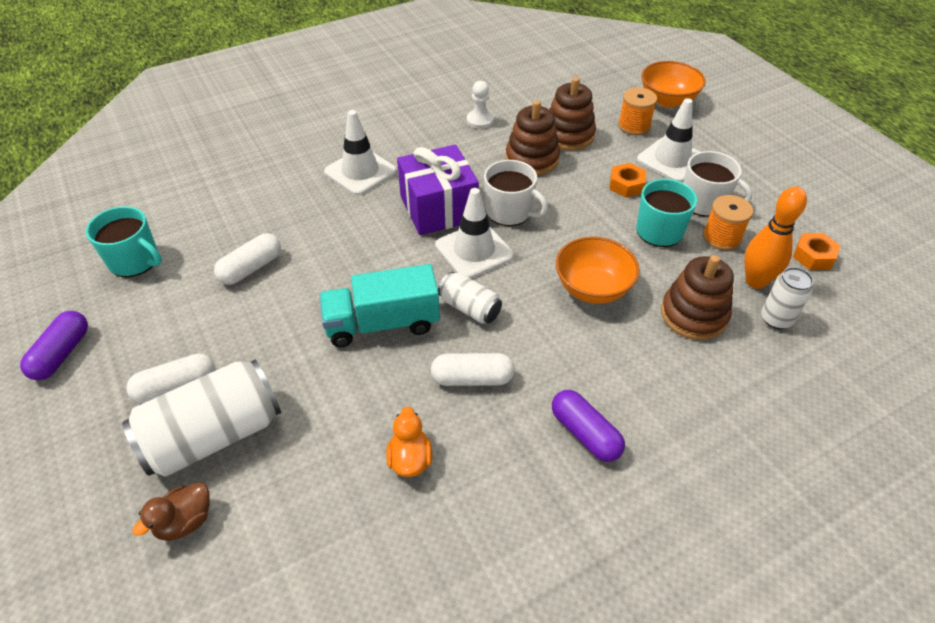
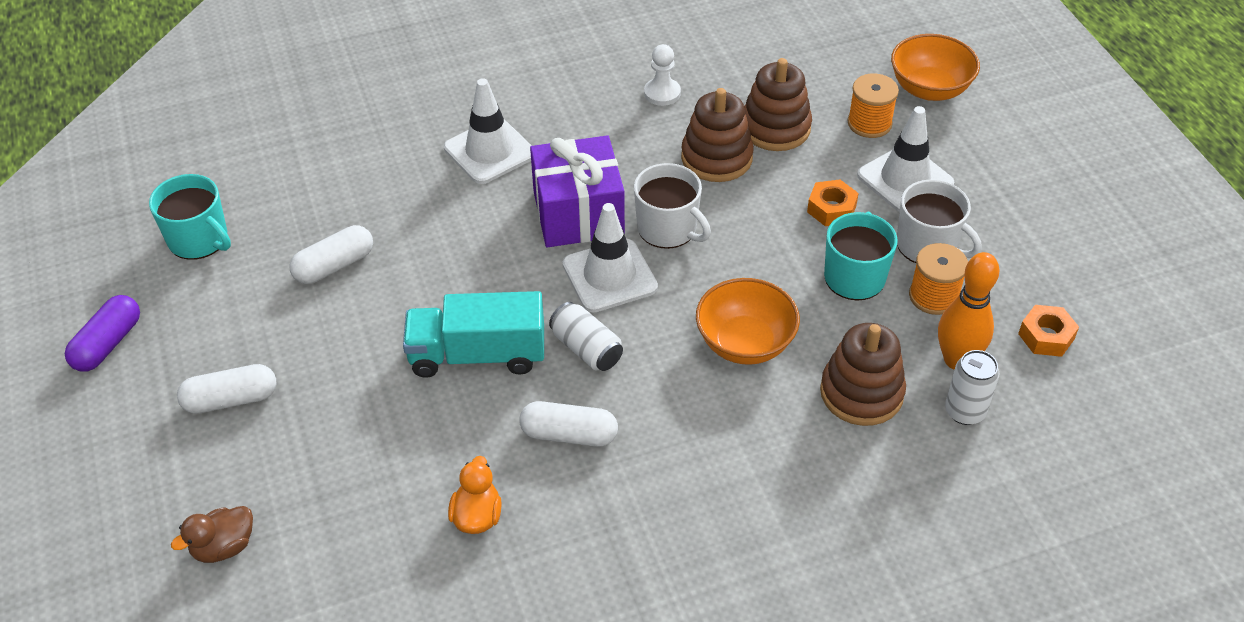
camera: 10 degrees right, 0 degrees up
white can [122,359,281,477] -> none
purple capsule [552,390,625,462] -> none

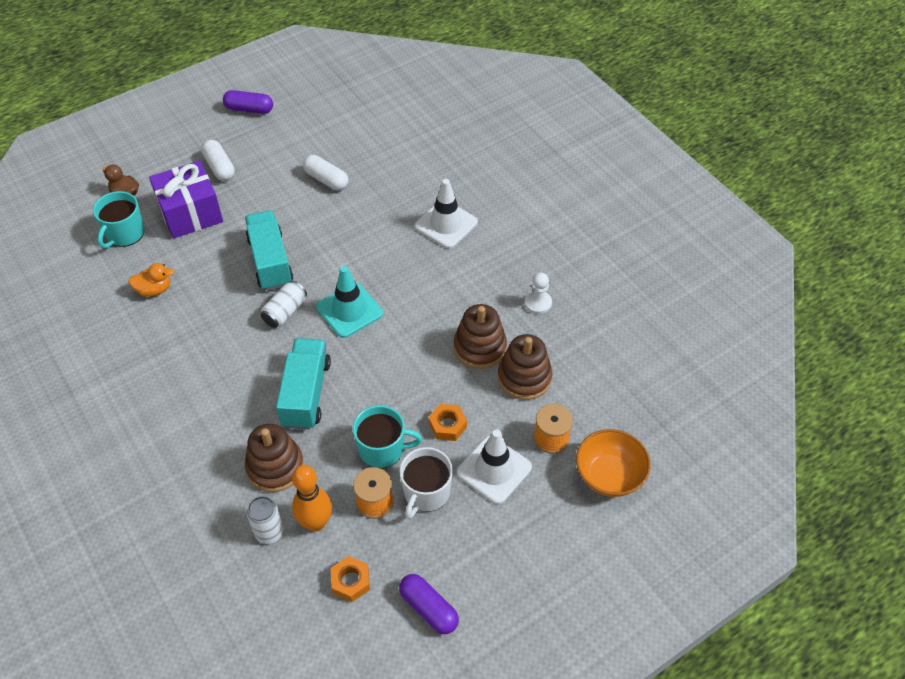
camera: 75 degrees right, 5 degrees up
turquoise mug [149,174,231,260] -> turquoise mug moved to [93,191,145,248]
white capsule [519,401,618,447] -> none
purple gift [530,135,625,247] -> purple gift moved to [149,161,223,239]
white traffic cone [563,203,658,313] -> turquoise traffic cone [316,266,383,338]
white mug [634,163,711,249] -> none
orange bowl [696,278,800,365] -> turquoise truck [276,338,331,430]
none -> purple capsule [399,574,459,634]

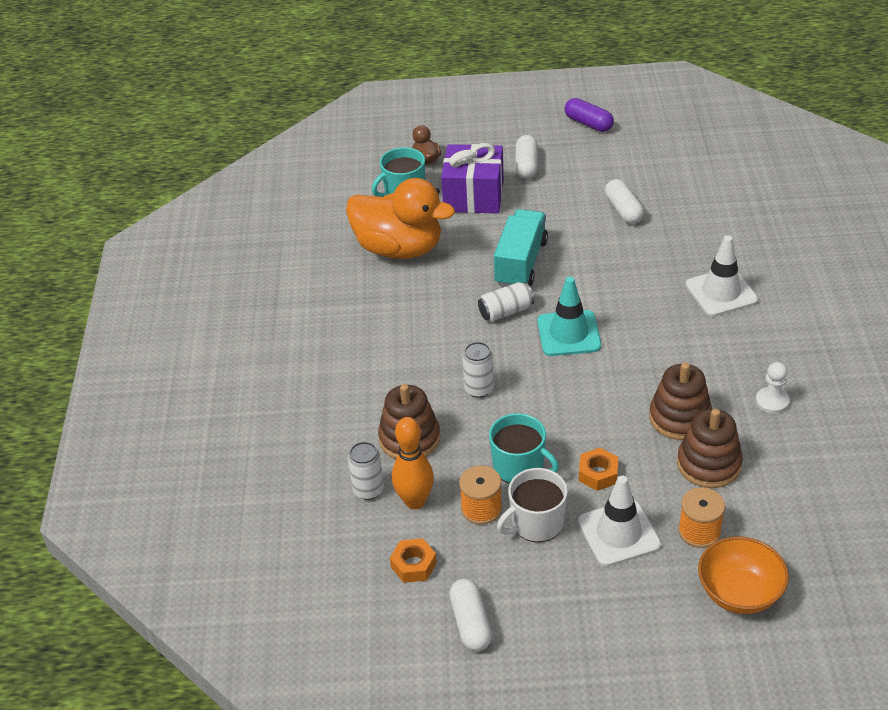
camera: 35 degrees right, 10 degrees down
orange duck [128,263,175,297] -> orange duck [346,178,455,259], size x2.38
turquoise truck [276,338,331,430] -> white can [462,342,494,398]
purple capsule [399,574,459,634] -> white capsule [449,579,492,651]

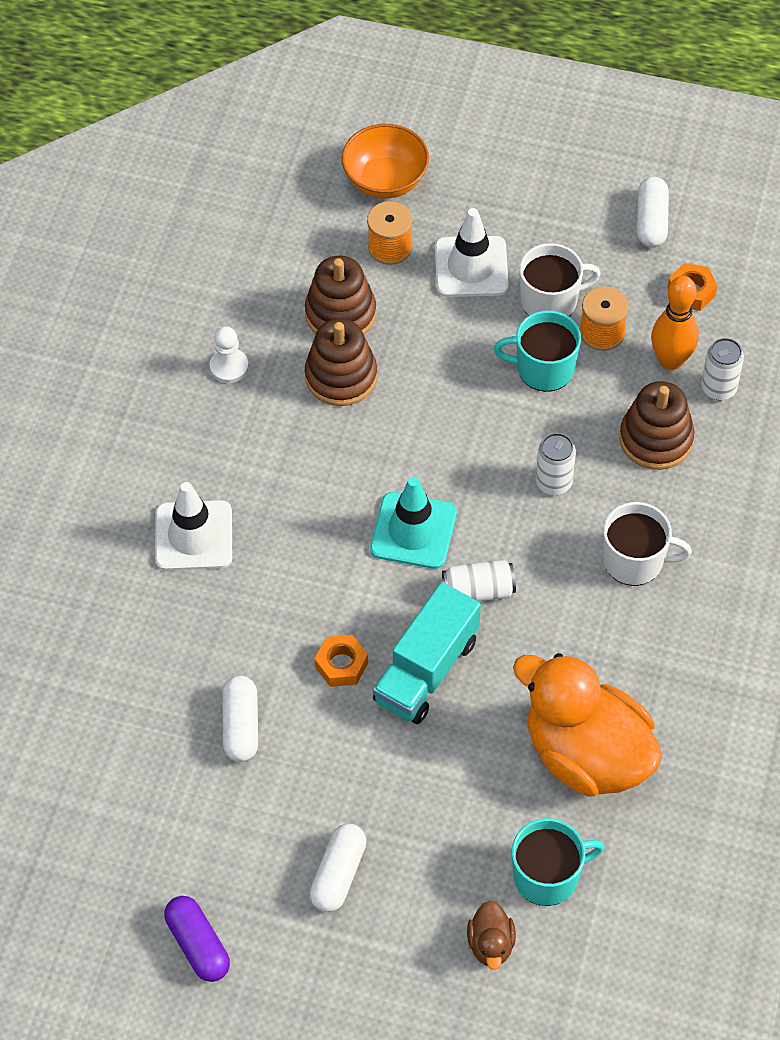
camera: 165 degrees left, 15 degrees up
purple gift [441,143,504,214] -> none
turquoise mug [489,413,559,484] -> turquoise mug turned 45 degrees counterclockwise [494,311,581,392]
orange nut [579,448,618,491] -> orange nut moved to [314,635,368,687]
none -> white mug [603,502,692,586]

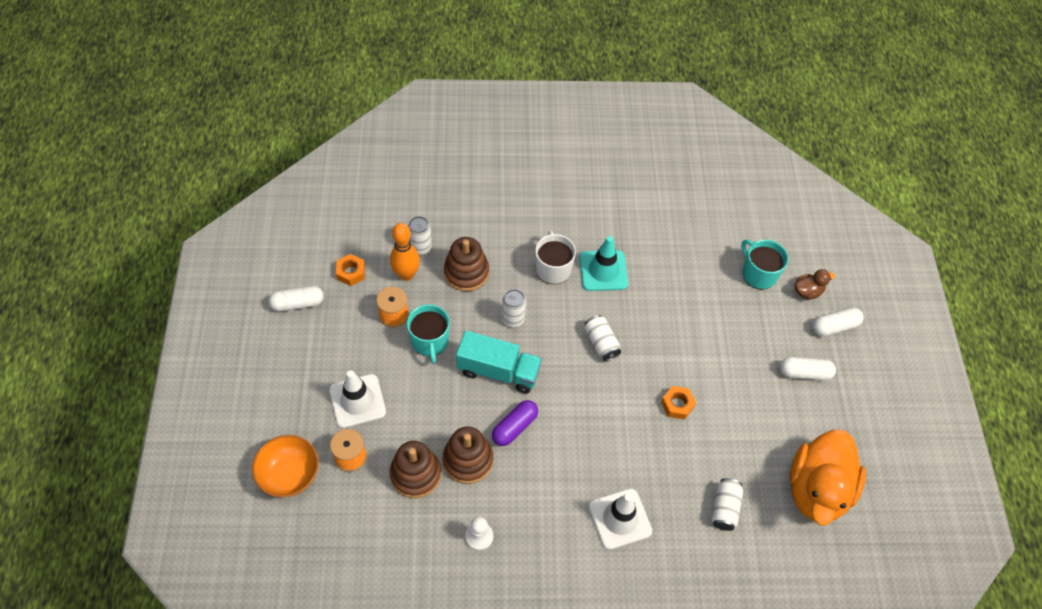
camera: 110 degrees left, 0 degrees up
purple capsule [164,896,230,982] -> purple capsule moved to [492,400,538,446]
white capsule [222,676,258,762] -> white capsule moved to [813,307,864,337]
turquoise traffic cone [370,477,457,569] -> turquoise traffic cone moved to [580,236,628,291]
turquoise truck [373,582,481,724] -> turquoise truck moved to [456,331,542,393]
orange duck [513,653,662,797] -> orange duck moved to [790,430,866,526]
white mug [519,243,601,317] -> none
none -> white can [711,478,743,531]

